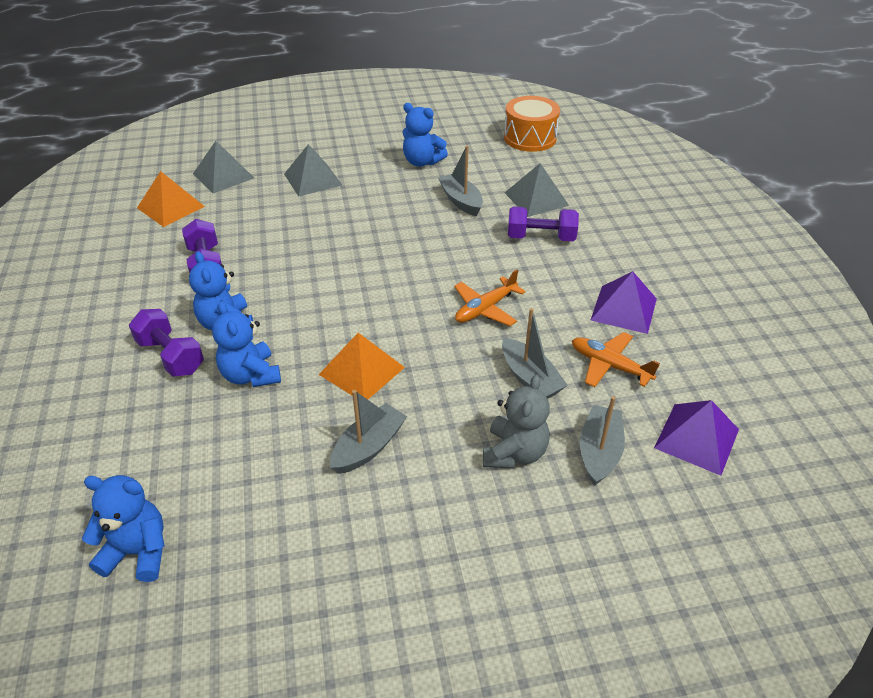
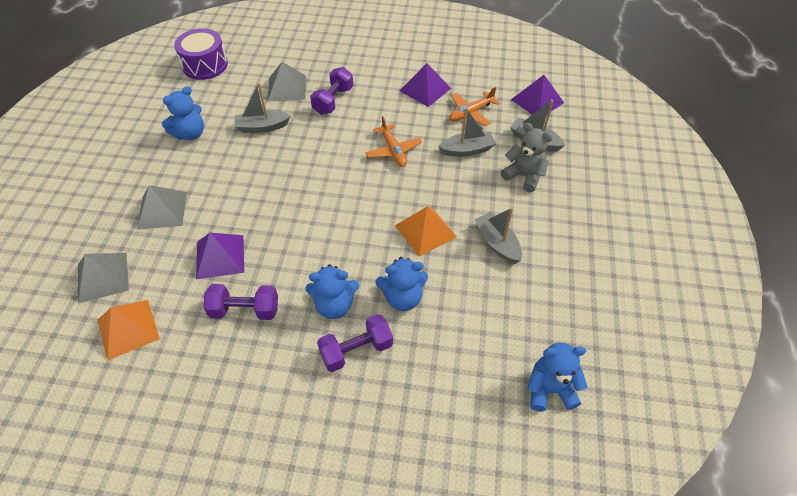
camera: 70 degrees left, 10 degrees up
blue teddy bear [82,475,165,582] -> blue teddy bear turned 60 degrees clockwise [527,343,587,411]
orange drum [504,96,560,152] -> purple drum [174,28,228,80]
none -> purple pyramid [196,233,244,279]

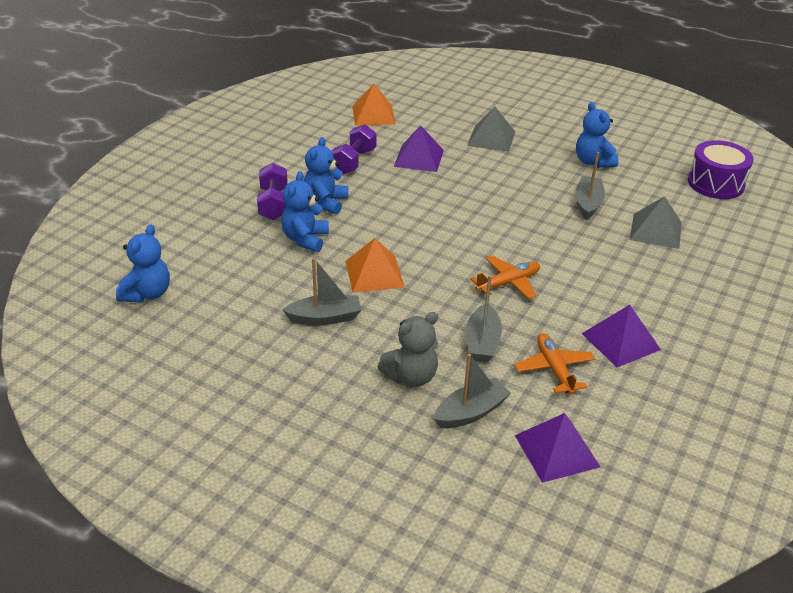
camera: 110 degrees right, 15 degrees down
grey pyramid [78,253,129,303] -> none
purple dumbbell [310,67,353,115] -> none
orange plane [365,116,422,167] -> orange plane turned 150 degrees clockwise [471,256,540,299]

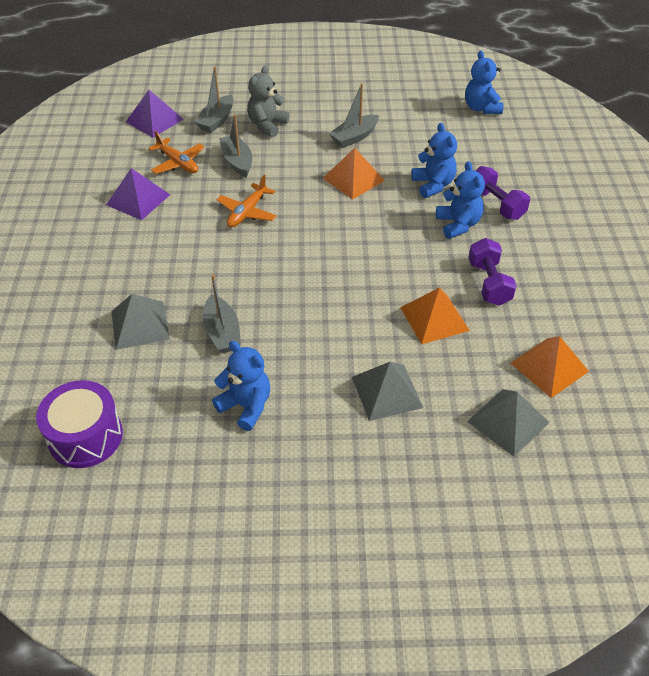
camera: 150 degrees right, 10 degrees up
purple pyramid [394,125,444,172] -> orange pyramid [400,287,470,344]
none -> grey pyramid [467,389,549,457]

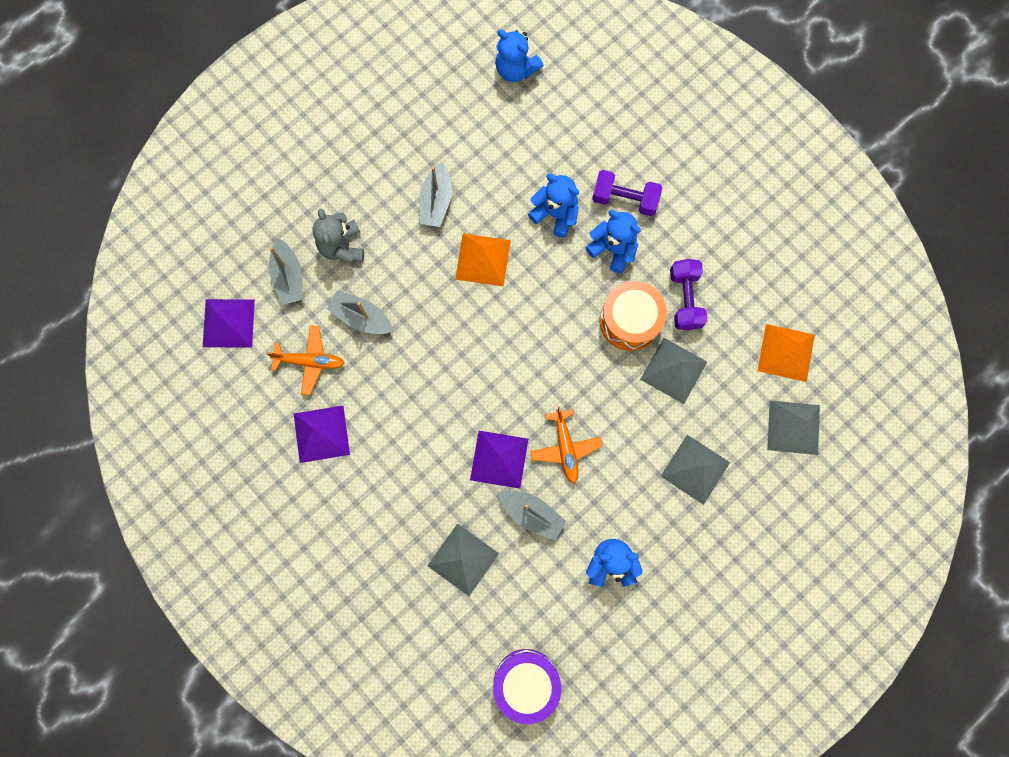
camera: 40 degrees left, 30 degrees up
orange plane [217,175,277,227] -> orange plane moved to [530,407,603,483]
orange pyramid [400,287,470,344] -> grey pyramid [640,338,707,404]
purple dumbbell [468,238,517,306] -> purple dumbbell turned 45 degrees clockwise [670,259,707,330]
none -> purple pyramid [470,431,528,489]
none -> orange drum [600,281,667,351]

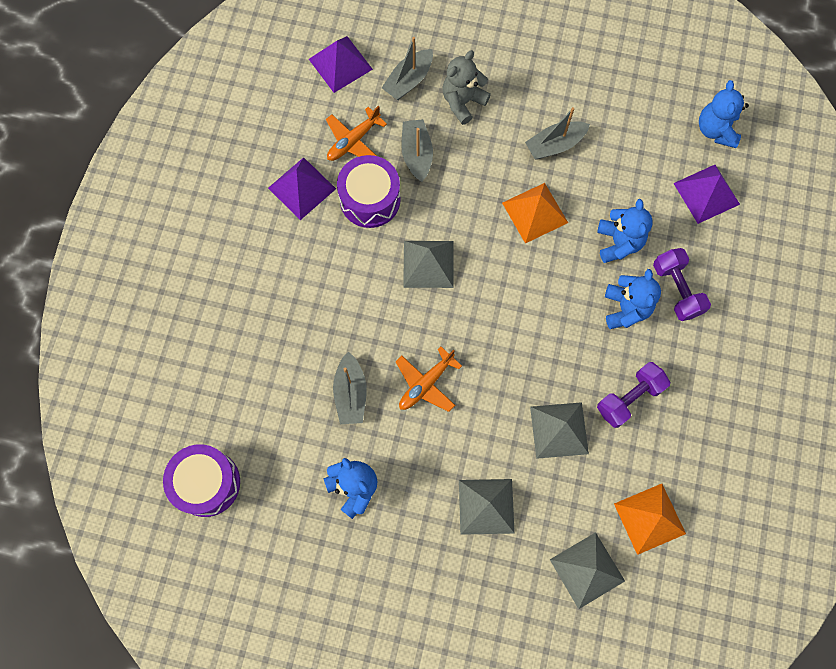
camera: 55 degrees right, 5 degrees down
orange plane [266,325,344,396] -> orange plane turned 75 degrees clockwise [326,106,387,161]
grey pyramid [427,523,499,596] -> grey pyramid moved to [403,241,454,288]
purple pyramid [470,431,528,489] -> purple pyramid moved to [673,165,740,224]
orange drum [600,281,667,351] -> none
none -> purple drum [337,155,401,228]

